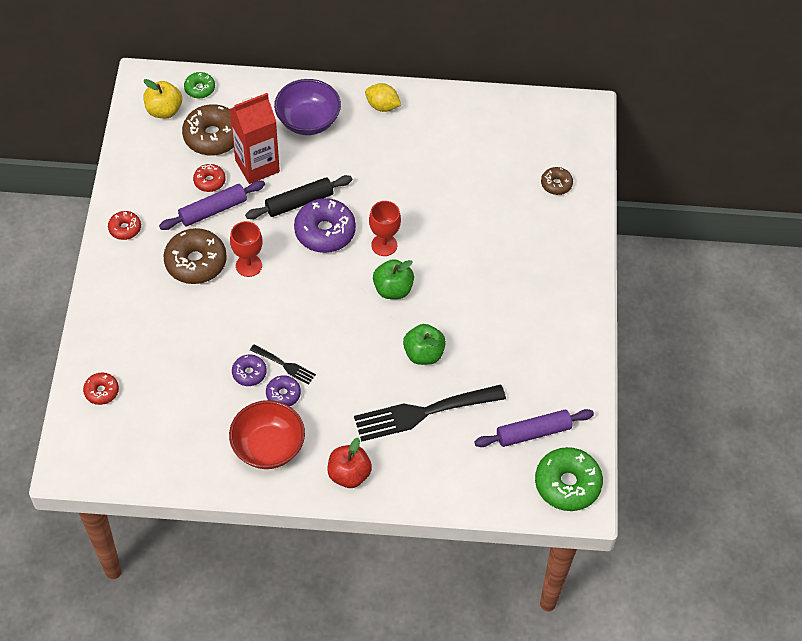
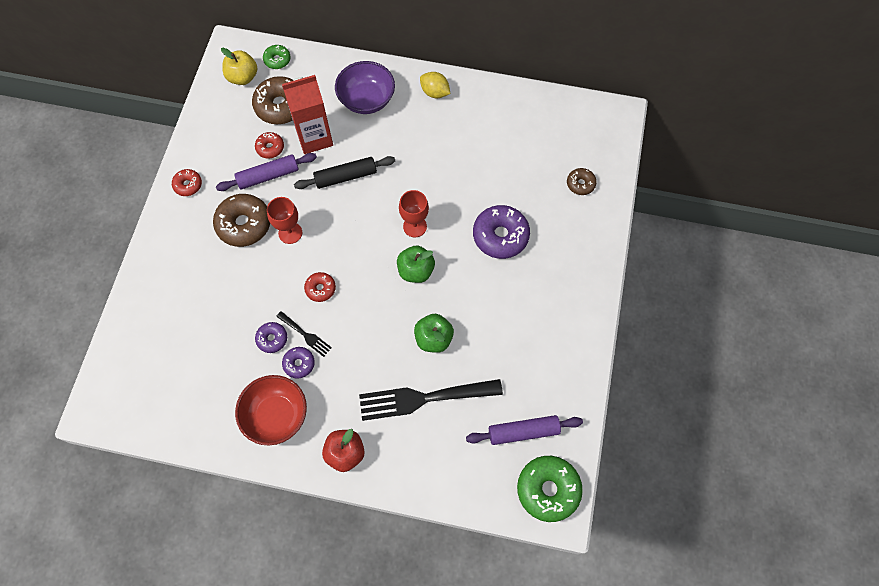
camera: 10 degrees right, 10 degrees up
red donut [83,373,119,405] -> red donut moved to [304,272,336,302]
purple donut [294,198,356,253] -> purple donut moved to [473,205,530,259]

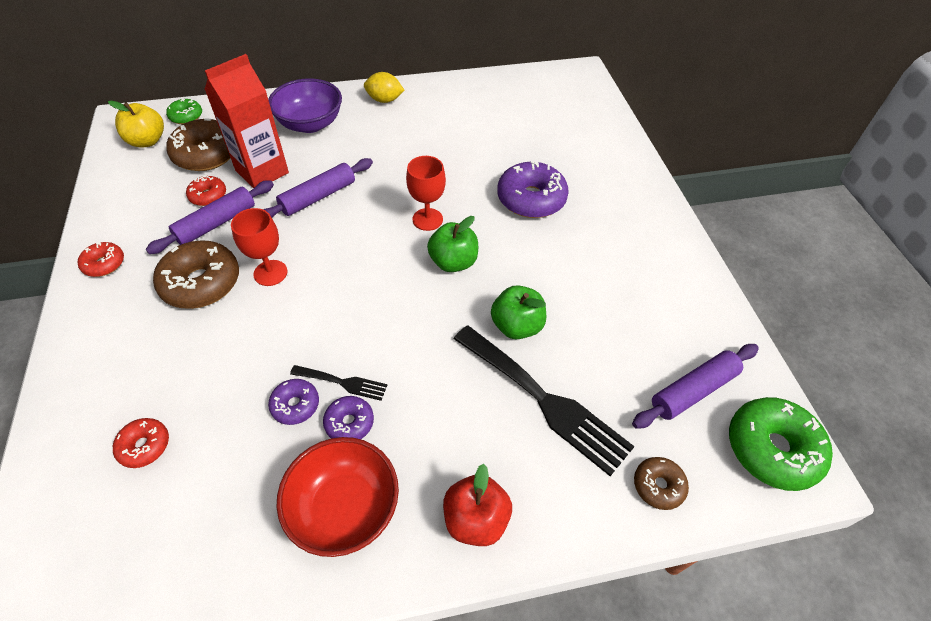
camera: 25 degrees left, 15 degrees down
black rolling pin [294,156,395,189] -> purple rolling pin [263,158,373,218]
red donut [304,272,336,302] -> red donut moved to [113,418,169,468]
black fork [359,379,503,421] -> black fork turned 105 degrees counterclockwise [454,326,635,476]
brown donut [567,168,597,195] -> brown donut moved to [634,457,689,510]

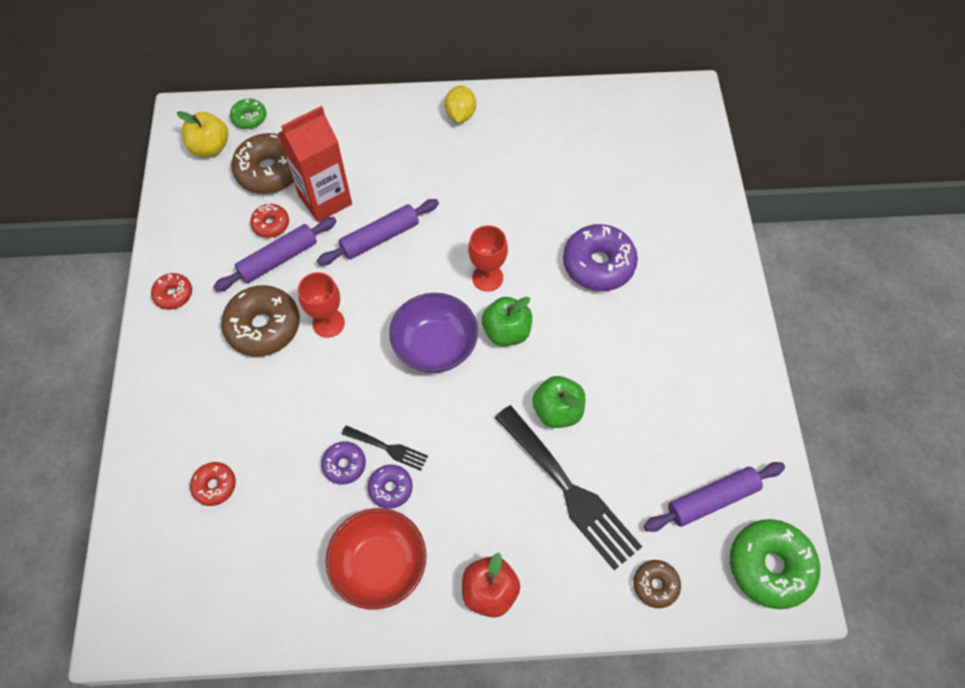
camera: 10 degrees right, 10 degrees up
purple bowl [268,78,342,133] -> purple bowl moved to [389,293,478,373]
yellow lemon [364,72,404,103] -> yellow lemon turned 75 degrees clockwise [444,85,476,123]

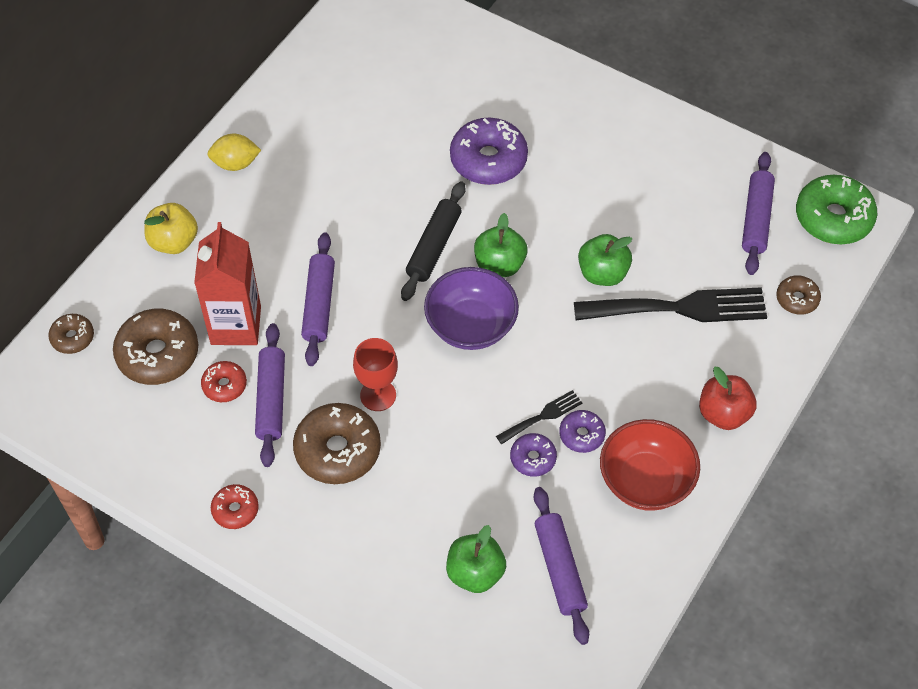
camera: 55 degrees left, 5 degrees down
yellow apple [177,111,228,157] -> yellow apple moved to [144,203,198,254]
red donut [190,462,236,506] -> green apple [446,525,506,593]
green donut [230,99,266,129] -> brown donut [48,314,94,354]
yellow lemon [444,85,476,123] -> yellow lemon turned 45 degrees counterclockwise [207,134,261,171]
red goblet [468,225,508,292] -> black rolling pin [401,181,465,301]
none -> purple rolling pin [534,487,589,645]

